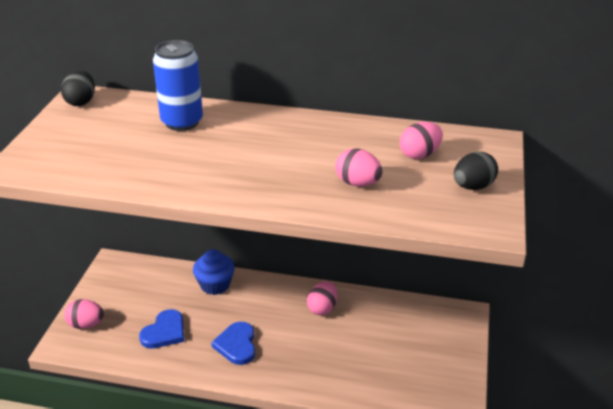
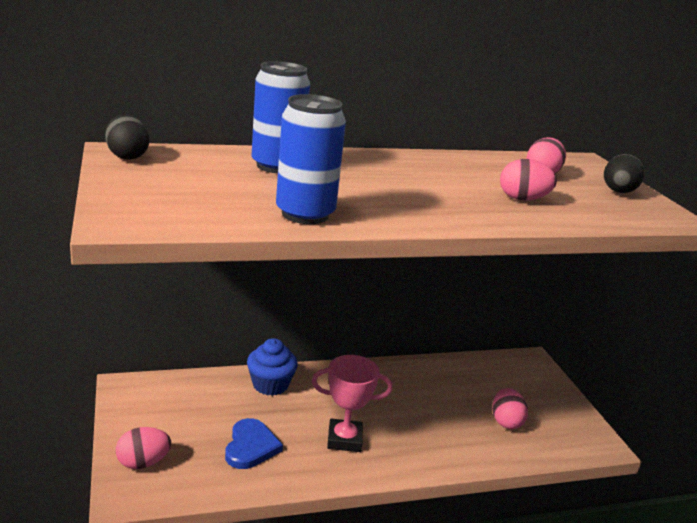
camera: 30 degrees left, 10 degrees down
blue heart [211,322,255,365] -> pink trophy [312,355,392,452]
pink egg [307,281,337,315] -> pink egg moved to [492,388,528,429]
none -> blue can [276,94,346,224]

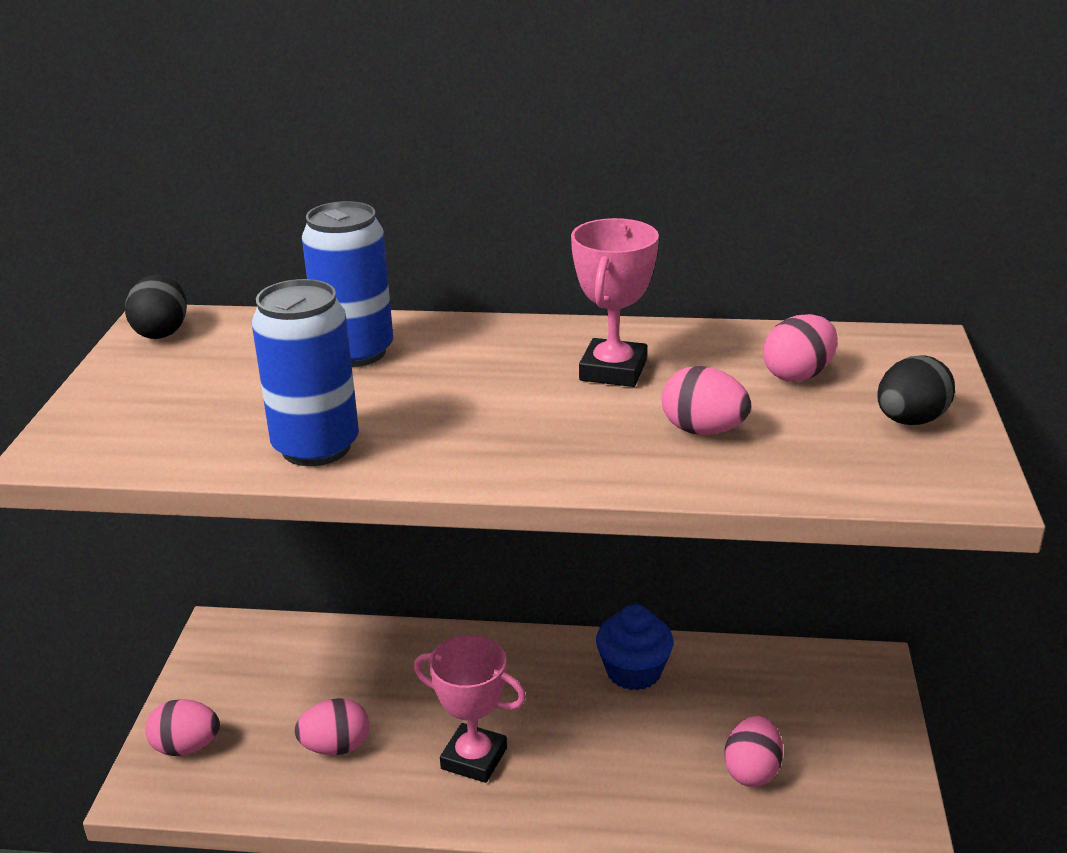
camera: 25 degrees right, 5 degrees up
blue heart [225,418,283,469] -> pink egg [295,698,369,755]
blue cupcake [247,338,298,396] -> blue cupcake moved to [596,604,674,691]
none -> pink trophy [571,218,659,387]

